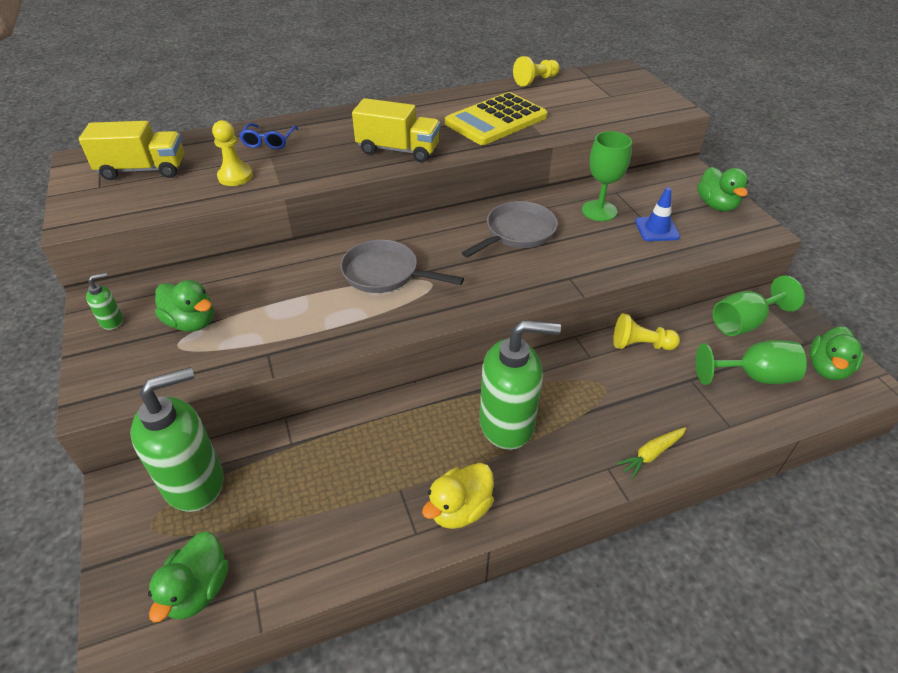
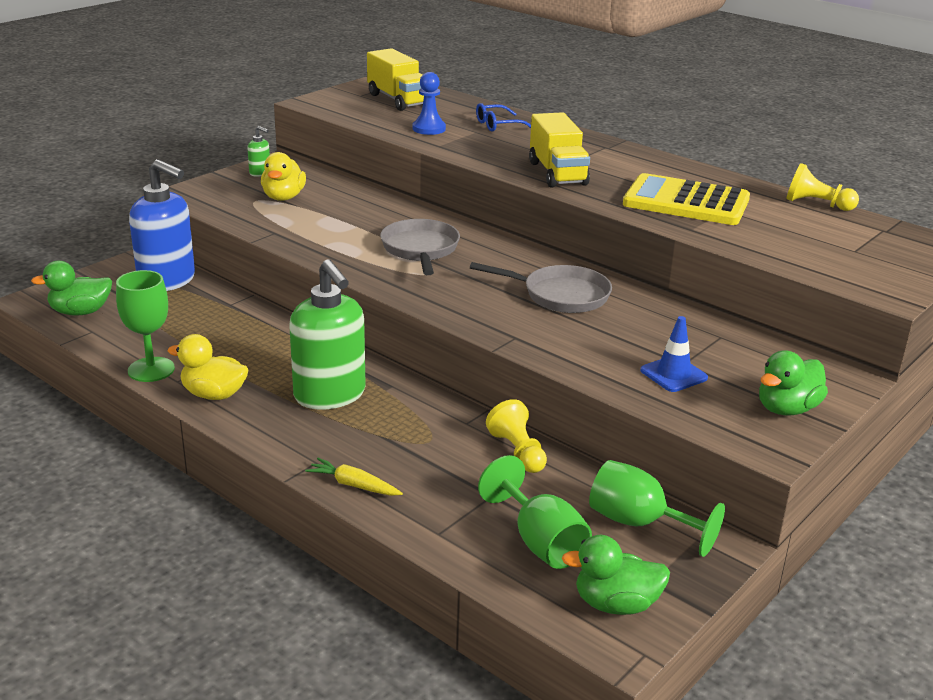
camera: 60 degrees right, 15 degrees down
green soap dispenser [130,367,224,512] -> blue soap dispenser [129,159,195,291]
green duck [155,280,214,332] -> yellow duck [261,152,306,201]
yellow pawn [212,120,253,186] -> blue pawn [413,72,446,135]
green goblet [582,131,632,221] -> green goblet moved to [116,270,175,382]

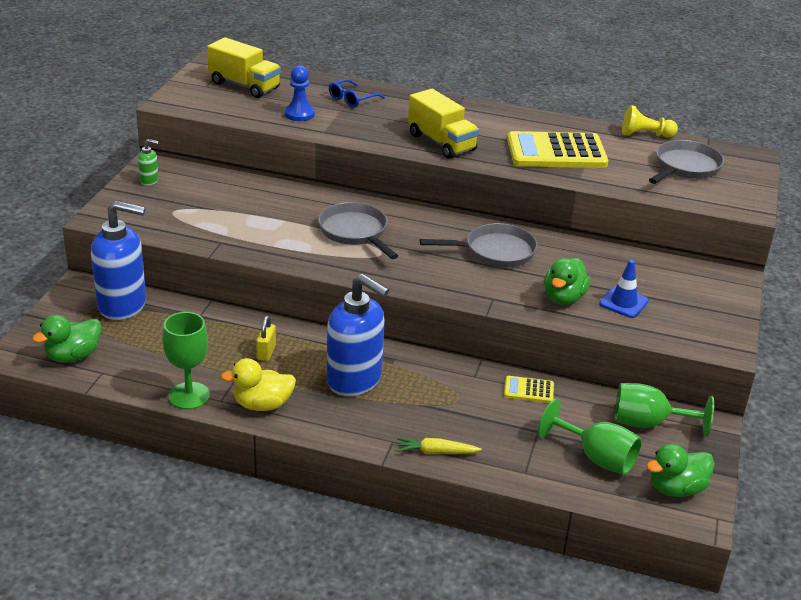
camera: 25 degrees left, 5 degrees up
yellow duck [261,152,306,201] -> none
green soap dispenser [290,259,366,410] -> blue soap dispenser [327,274,389,396]
yellow pawn [486,399,547,473] -> yellow calculator [504,376,554,403]
green duck [759,350,828,415] -> green duck moved to [544,258,591,305]
none -> yellow padlock [256,316,276,361]
none -> grey pan [649,140,724,184]

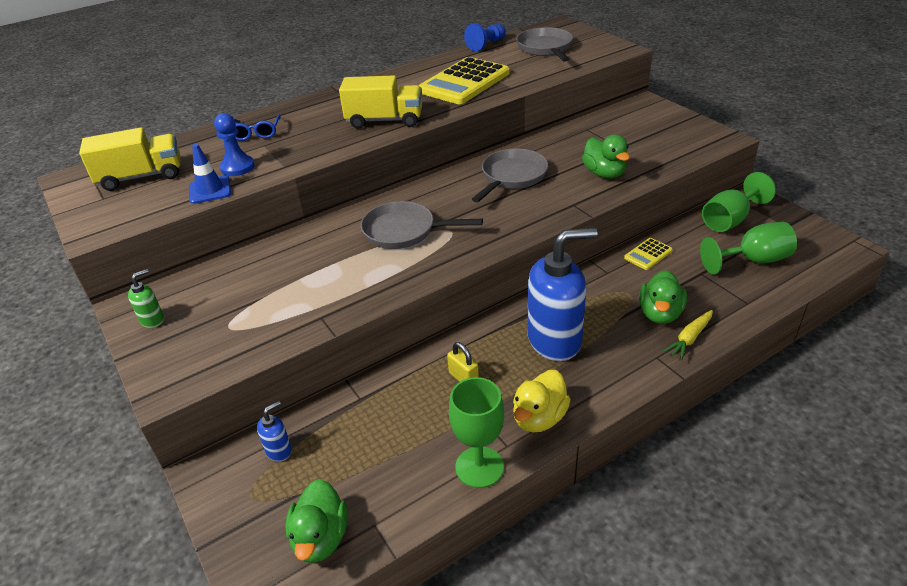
camera: 45 degrees left, 5 degrees up
blue soap dispenser [91,201,146,320] -> blue soap dispenser [257,401,292,461], size x0.42
blue traffic cone [599,260,649,318] -> blue traffic cone moved to [189,144,231,204]
yellow pawn [622,105,678,137] -> blue pawn [464,23,506,51]
green duck [646,444,715,497] -> green duck moved to [639,270,687,324]

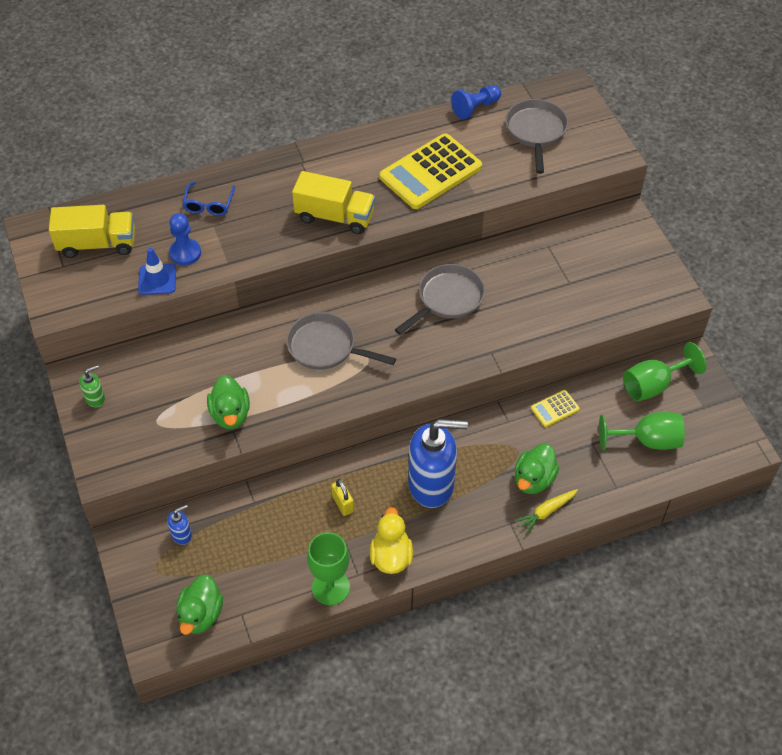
camera: 10 degrees right, 15 degrees up
yellow duck [513,370,571,432] -> yellow duck turned 135 degrees clockwise [370,507,413,574]
green duck [582,135,630,178] -> green duck moved to [207,375,250,429]

